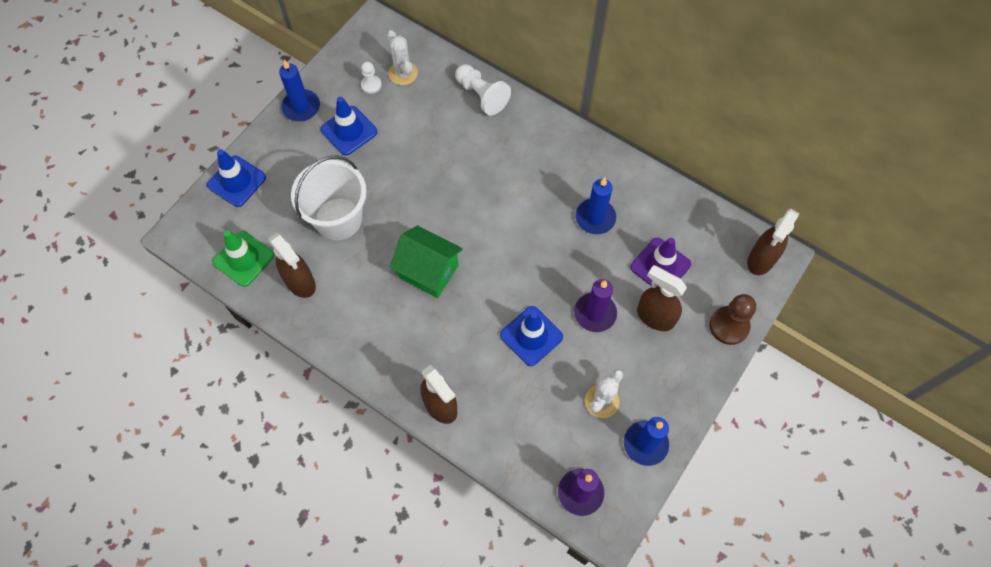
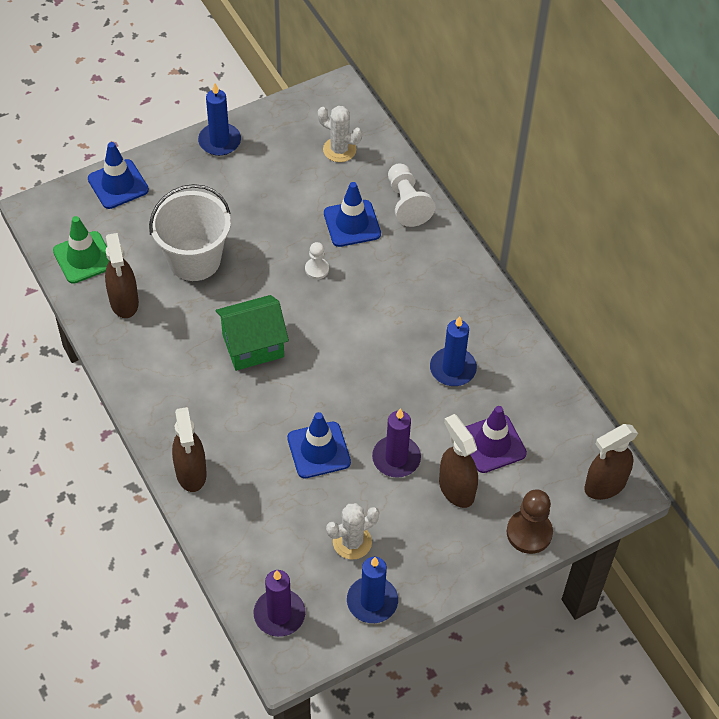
camera: 25 degrees right, 10 degrees down
blue traffic cone [321,96,377,156] -> blue traffic cone moved to [324,182,381,247]
white pawn [361,62,382,94] -> white pawn moved to [305,242,329,279]
white cactus [387,30,418,85] -> white cactus turned 60 degrees counterclockwise [318,106,362,162]
green house [390,225,463,298] -> green house turned 75 degrees counterclockwise [215,295,289,371]

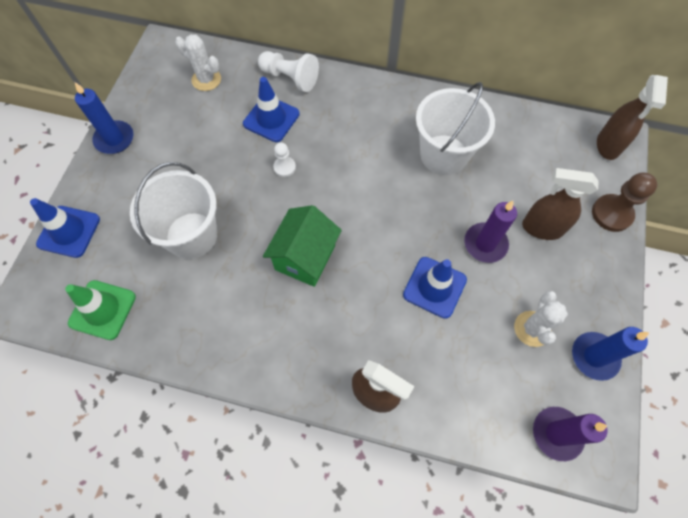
camera: 45 degrees left, 10 degrees up
brown spray bottle [105,233,139,318] -> none
white cactus [318,106,362,162] -> white cactus turned 45 degrees clockwise [175,34,221,91]
blue candle [430,316,477,386] -> white bucket [416,82,495,175]
purple traffic cone [465,406,527,473] -> none

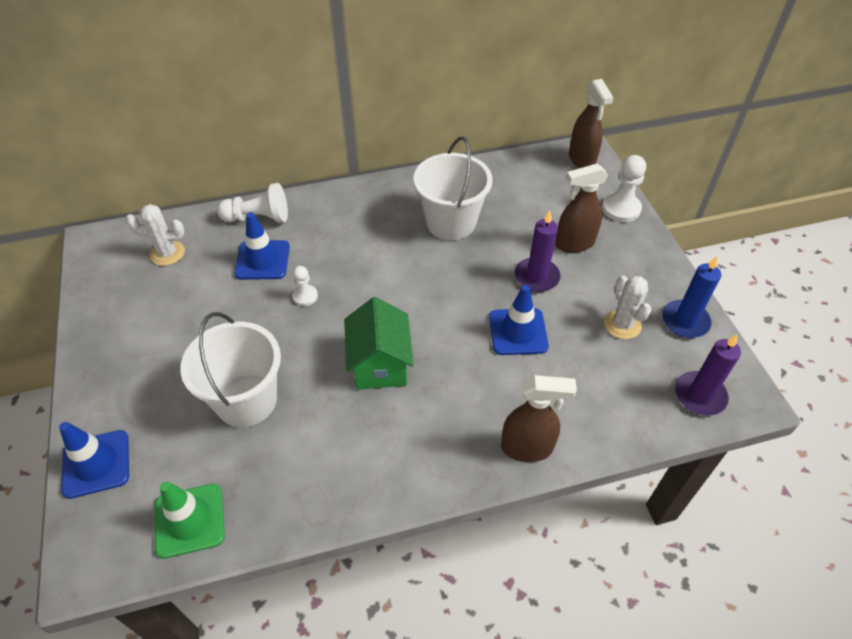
camera: 30 degrees left, 15 degrees down
blue candle [75,82,133,154] -> none
brown pawn [592,173,657,232] -> white pawn [602,155,646,222]

